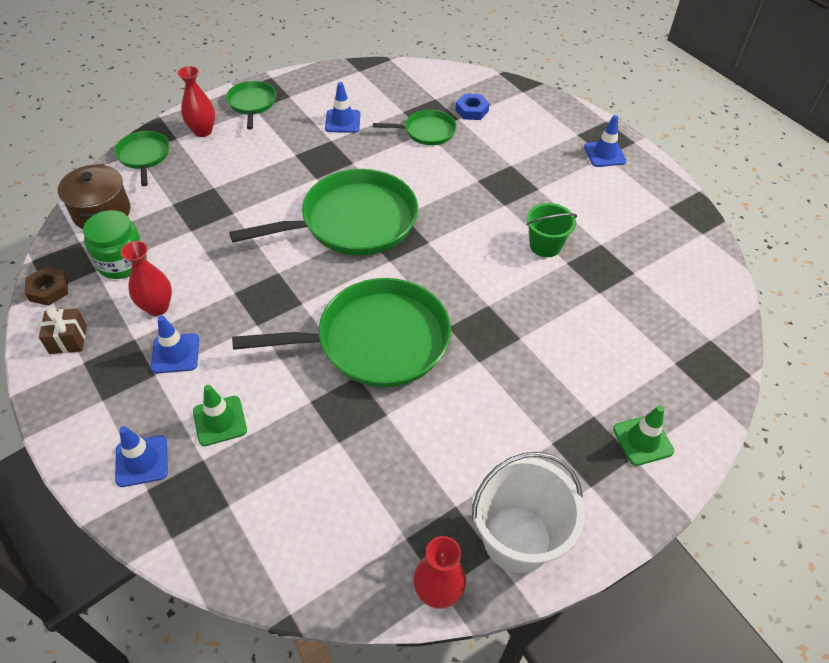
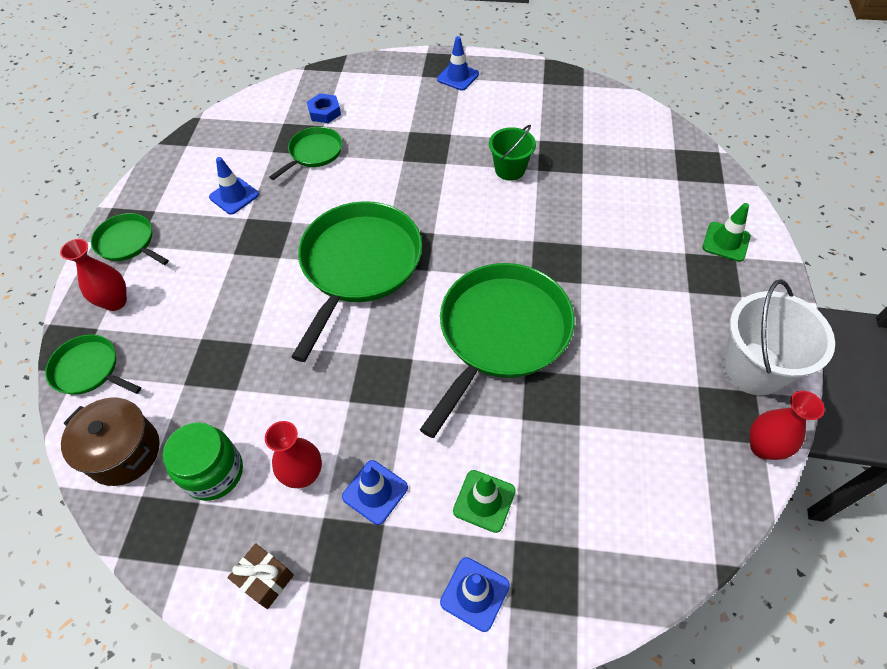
camera: 45 degrees left, 5 degrees up
brown nut [25,267,68,306] -> none

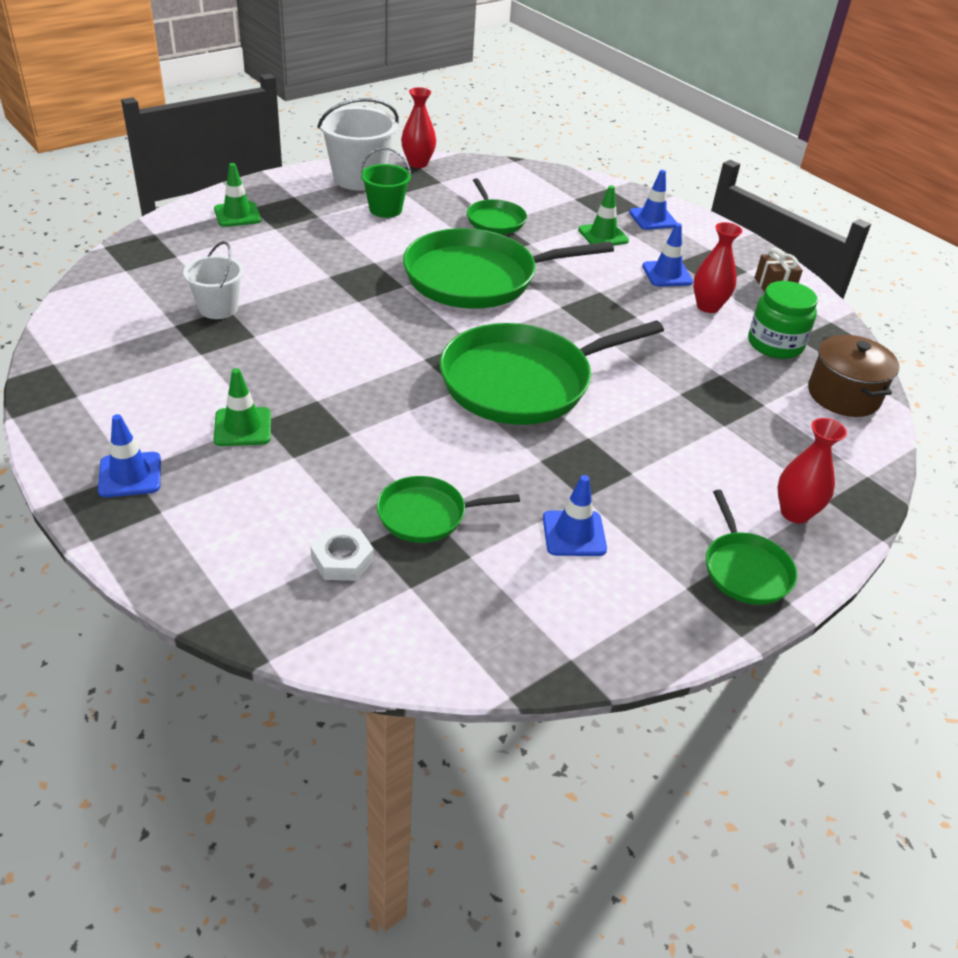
camera: 140 degrees left, 15 degrees down
green pan [45,334,141,395] -> green pan moved to [467,178,527,234]
blue nut [307,93,341,123] -> white nut [310,527,374,581]
green bucket [489,125,536,181] -> green bucket moved to [360,148,411,218]
none -> white bucket [183,241,244,319]
none -> green traffic cone [214,368,271,446]

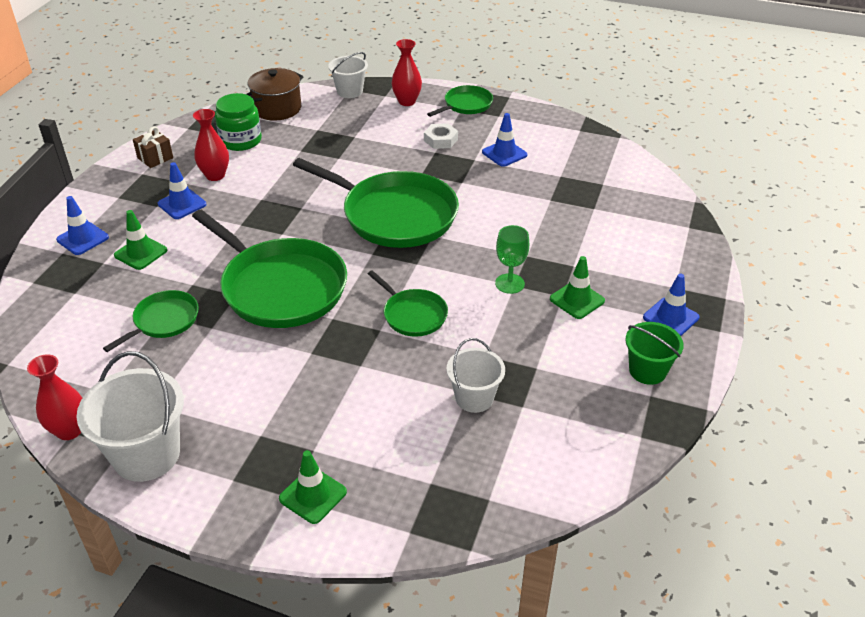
camera: 120 degrees left, 0 degrees up
white nut [310,527,374,581] -> white nut moved to [424,123,458,149]
green bucket [360,148,411,218] -> green bucket moved to [625,322,684,385]
green pan [377,476,520,543] -> green pan moved to [368,270,448,337]
none -> white bucket [328,52,368,98]
none -> green goblet [495,225,529,294]

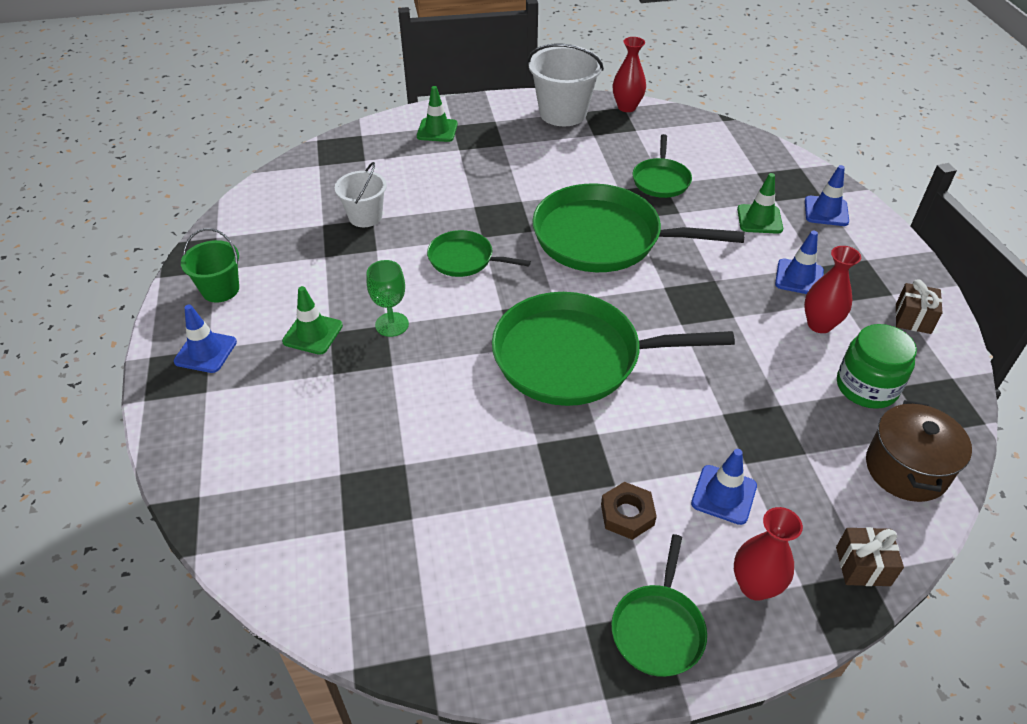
camera: 150 degrees right, 5 degrees up
white bucket [328,52,368,98] -> brown gift [836,527,904,586]
white nut [424,123,458,149] -> brown nut [601,482,657,540]
blue traffic cone [482,113,527,167] -> blue traffic cone moved to [691,449,757,525]

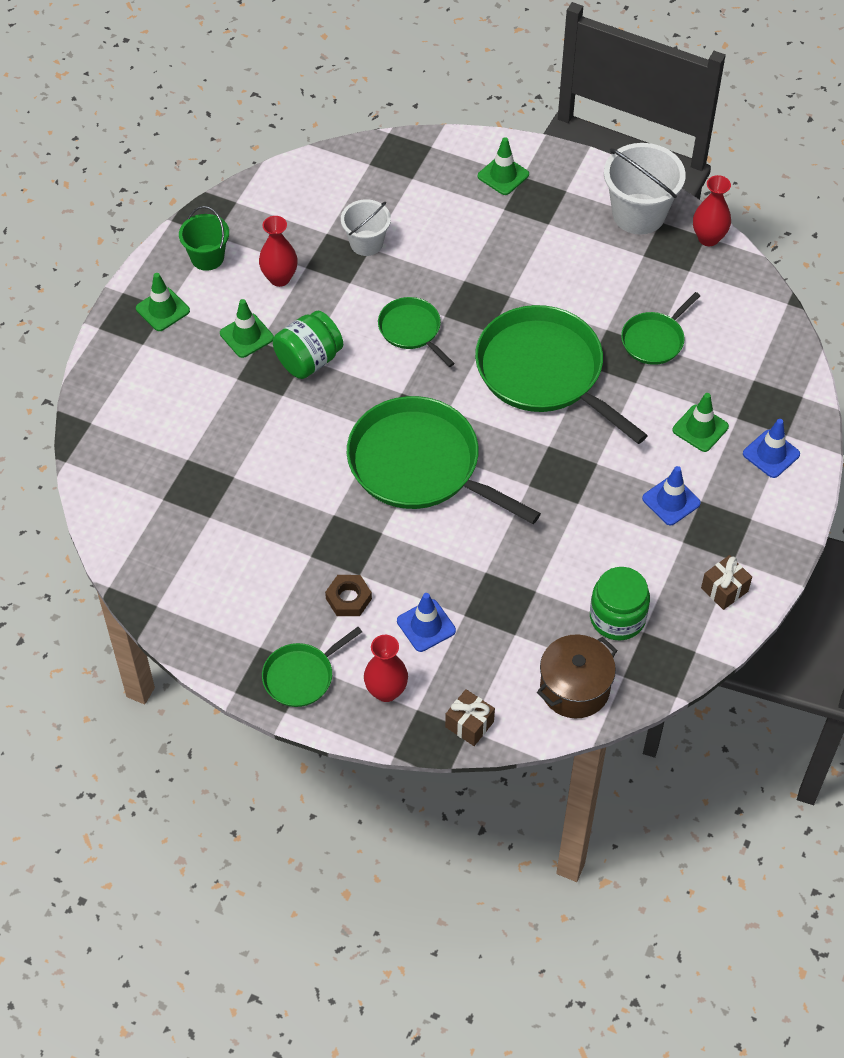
camera: 35 degrees right, 10 degrees up
blue traffic cone [174,305,237,373] -> green traffic cone [136,273,190,331]
green goblet [366,260,409,337] -> green jar [273,311,343,379]
red vase [804,246,861,333] -> red vase moved to [259,216,298,287]

